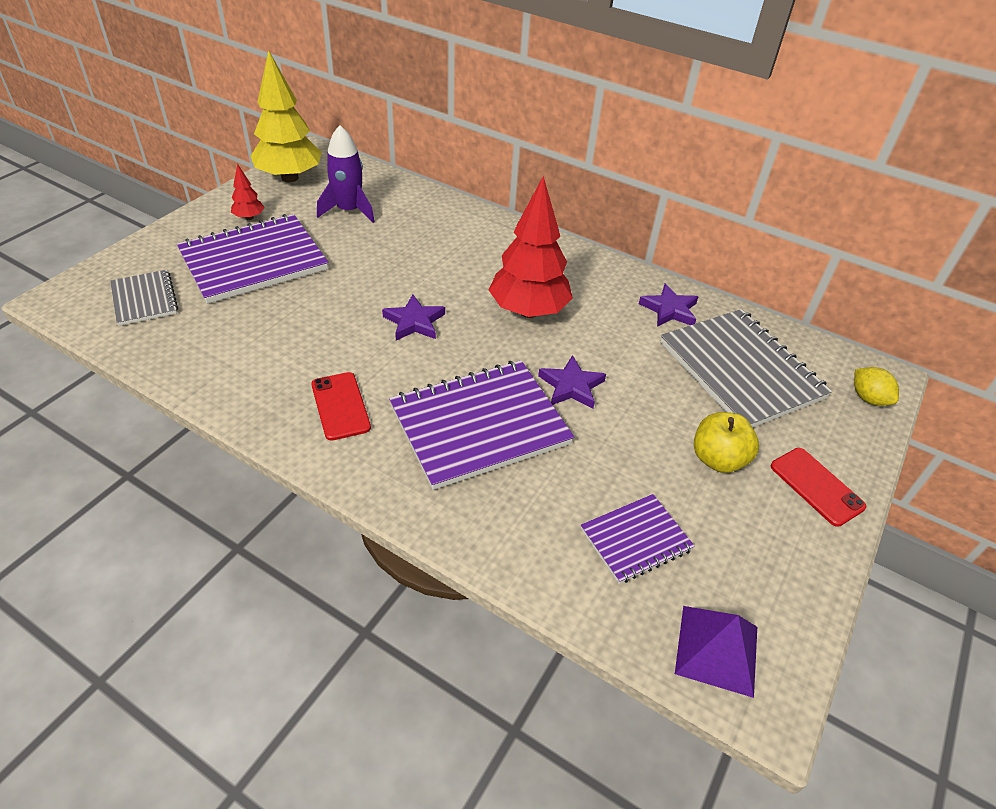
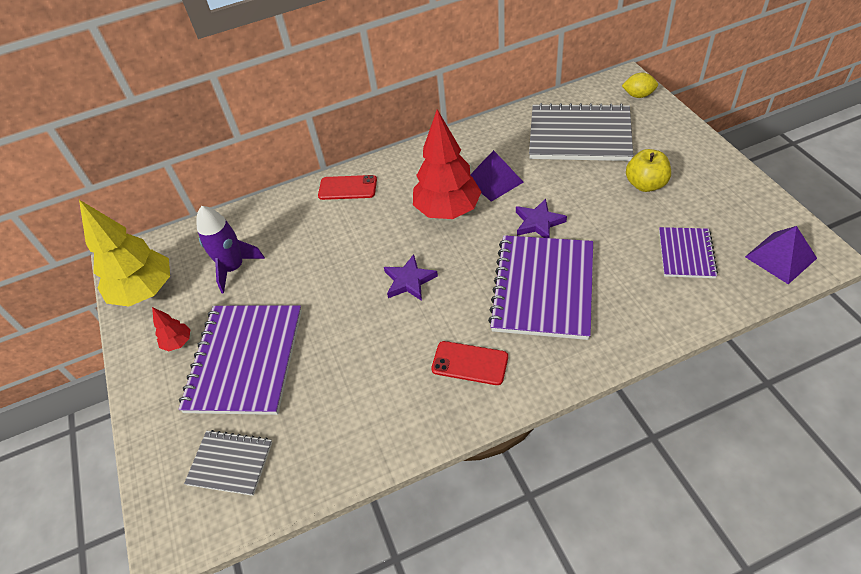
camera: 45 degrees left, 5 degrees up
purple star [639,284,698,327] -> none
red phone [771,448,866,527] -> red phone moved to [318,175,377,200]
none -> purple pyramid [470,150,523,202]

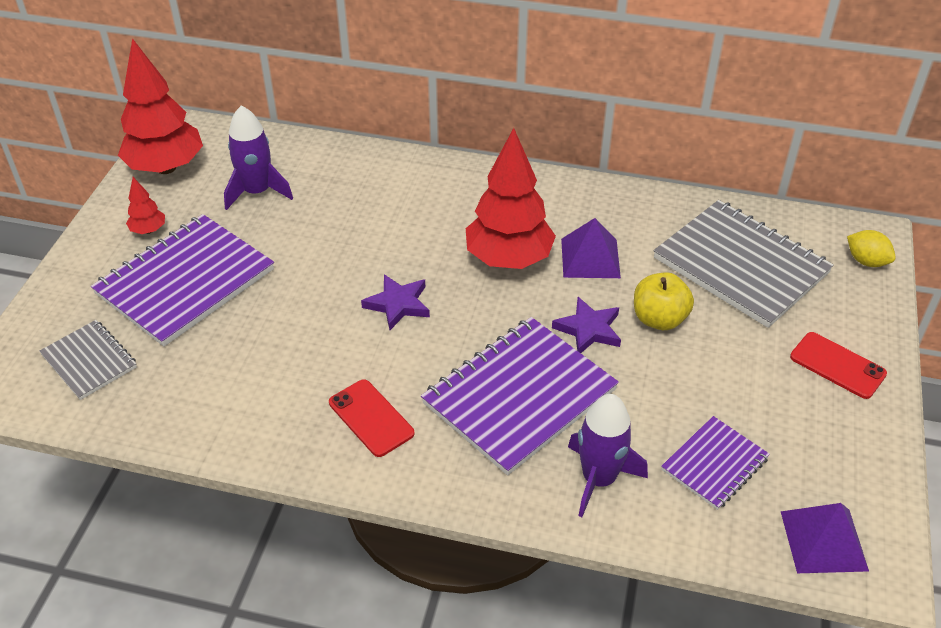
camera: 30 degrees right, 5 degrees down
yellow tree [79,200,170,307] -> red tree [118,38,203,174]
red phone [318,175,377,200] -> red phone moved to [790,332,887,399]
yellow apple [626,149,671,192] -> yellow apple moved to [634,272,694,330]
none -> purple rocket [568,394,648,517]

